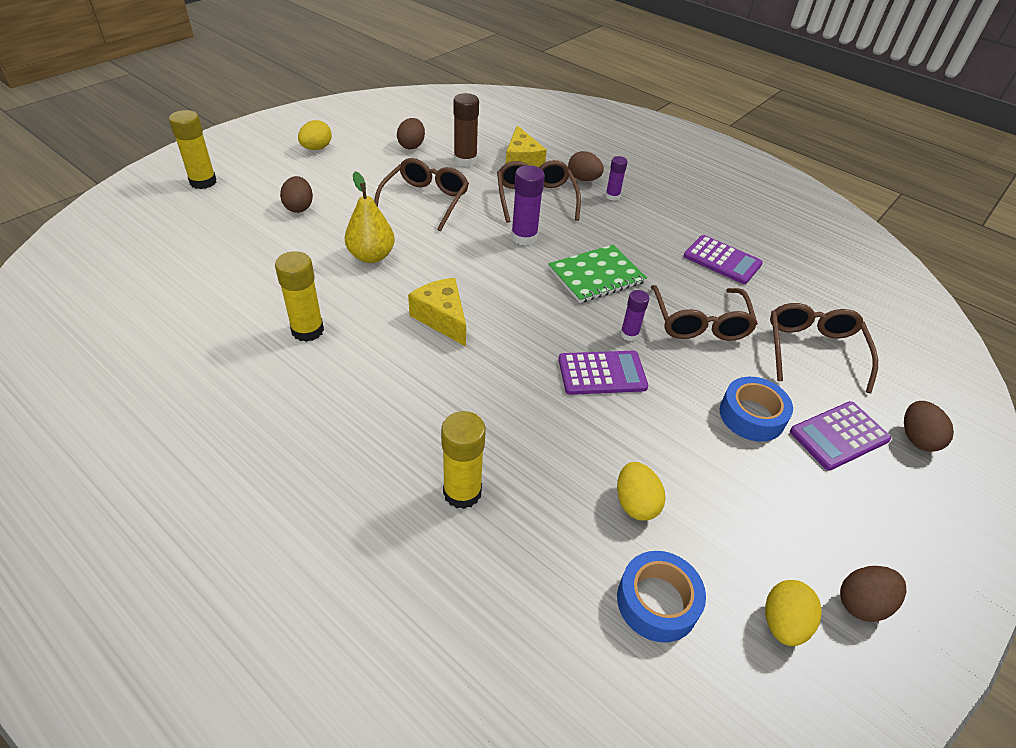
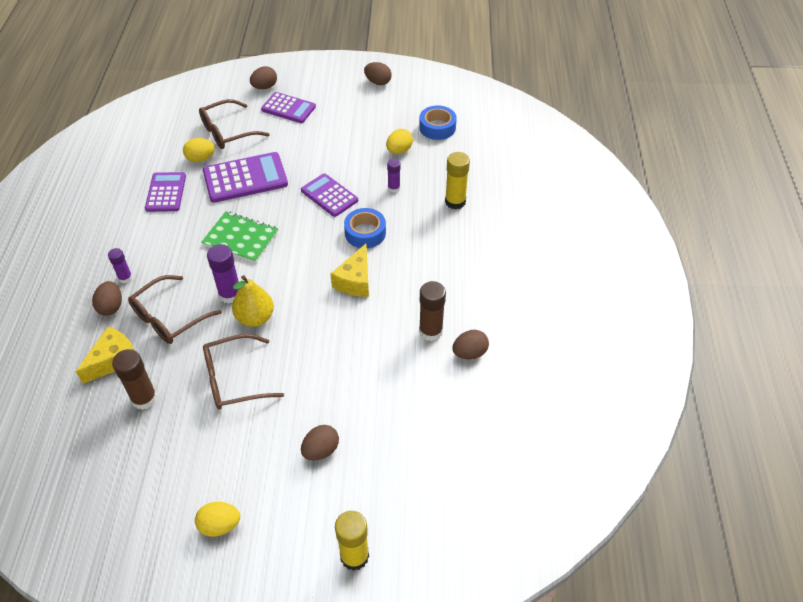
camera: 125 degrees left, 5 degrees up
yellow glue stick [275,251,324,342] -> brown glue stick [419,281,446,341]
yellow pear [345,171,395,263] -> yellow pear moved to [232,275,274,327]
brown egg [397,118,425,149] -> brown egg moved to [452,330,489,359]
purple glue stick [620,290,649,341] -> purple glue stick moved to [387,159,400,193]
brown glasses [651,285,758,341] -> purple calculator [203,152,288,203]
blue tape [720,377,793,442] -> blue tape moved to [344,208,386,248]
yellow egg [765,580,822,646] -> yellow egg moved to [183,138,215,162]

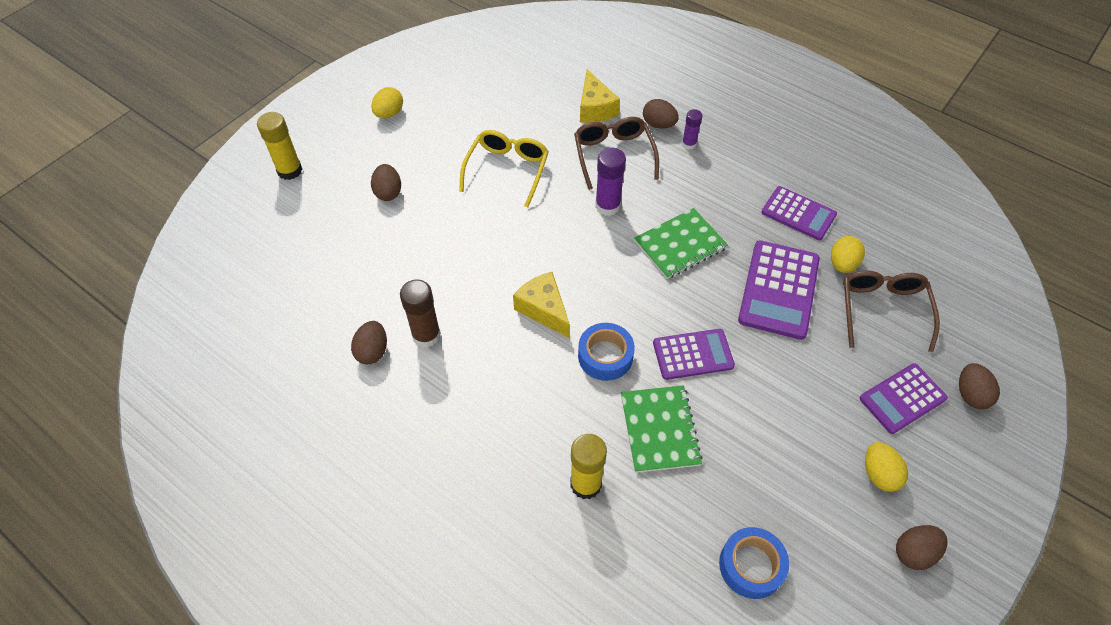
camera: 125 degrees right, 5 degrees up
brown glue stick [112,349,157,410] -> none
brown glasses [203,334,284,409] -> yellow glasses [459,130,549,208]
yellow pear [232,275,274,327] -> none
yellow egg [386,129,413,154] -> yellow egg moved to [865,442,908,492]
purple glue stick [387,159,400,193] -> green notebook [621,385,703,473]

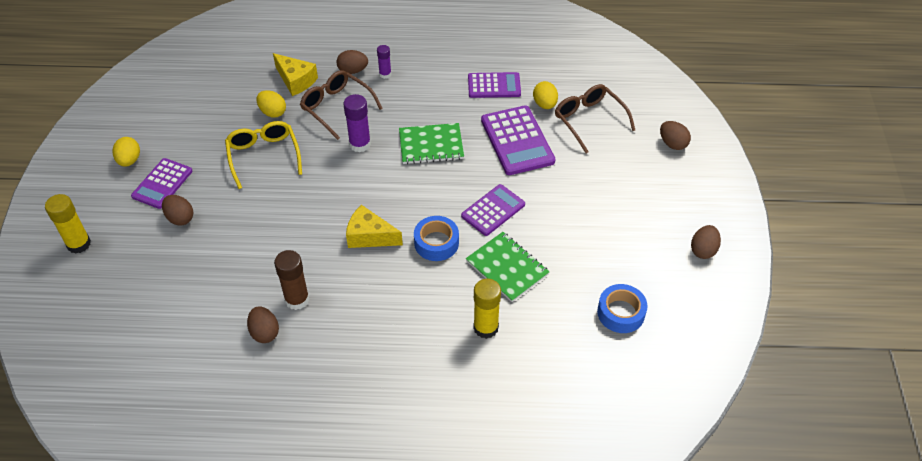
camera: 35 degrees left, 5 degrees down
green notebook [634,208,728,279] -> green notebook turned 60 degrees clockwise [399,123,464,164]
purple calculator [860,363,948,434] -> purple calculator moved to [131,158,192,209]
yellow egg [865,442,908,492] -> yellow egg moved to [257,90,286,118]

